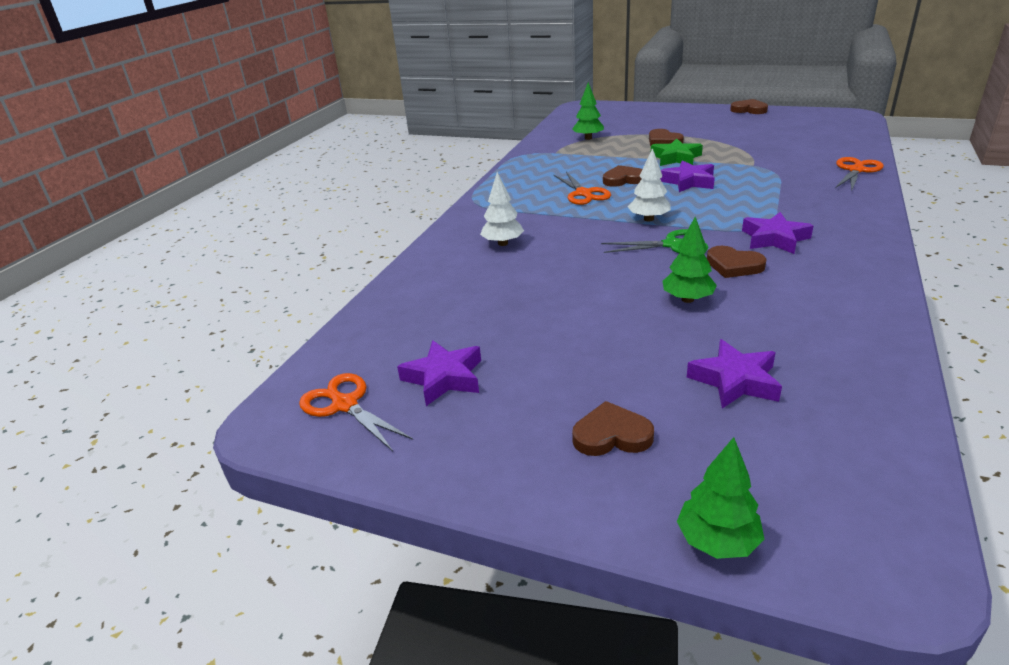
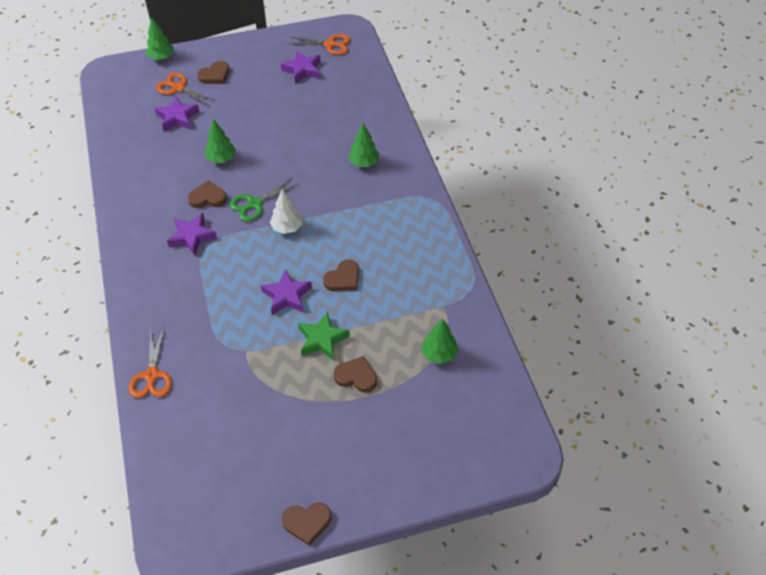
camera: 140 degrees right, 20 degrees up
white tree [480,172,524,246] -> green tree [348,124,380,167]
orange scissors [554,171,611,205] -> orange scissors moved to [156,73,217,106]

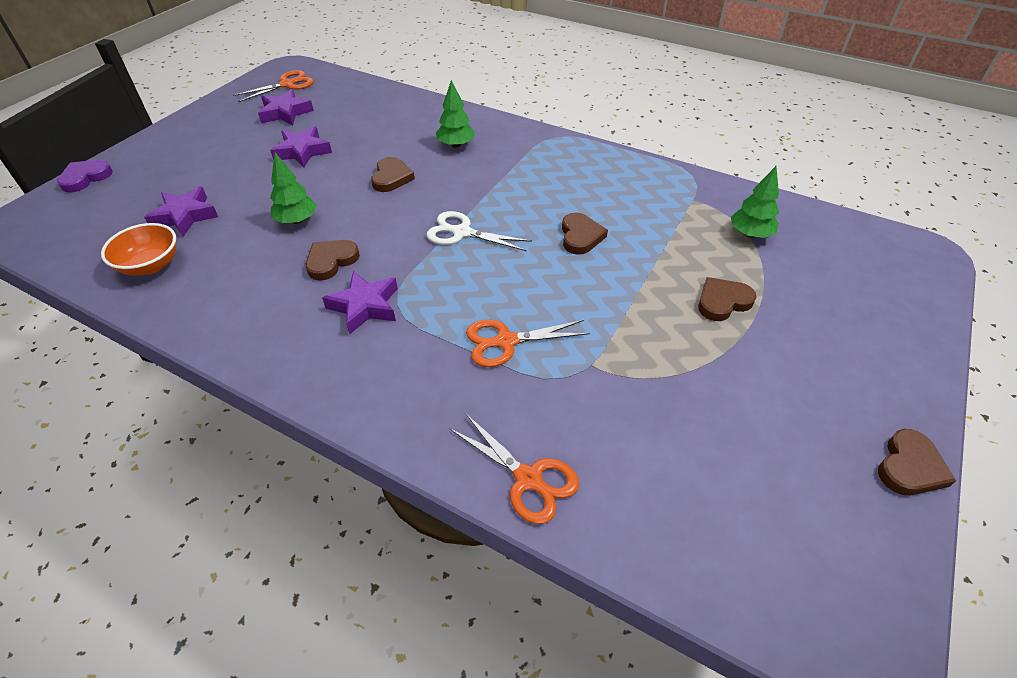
camera: 45 degrees left, 5 degrees down
green tree [146,17,174,60] -> purple heart [57,160,113,193]
orange scissors [156,73,217,106] -> orange scissors moved to [466,320,590,367]
brown heart [197,61,229,84] -> brown heart moved to [371,157,415,192]
green scissors [230,177,298,222] -> none
purple star [261,269,312,315] -> purple star moved to [270,126,332,168]
white tree [270,189,303,234] -> white scissors [427,211,532,251]
green star [298,312,350,361] -> none
none -> orange bowl [101,223,176,276]

